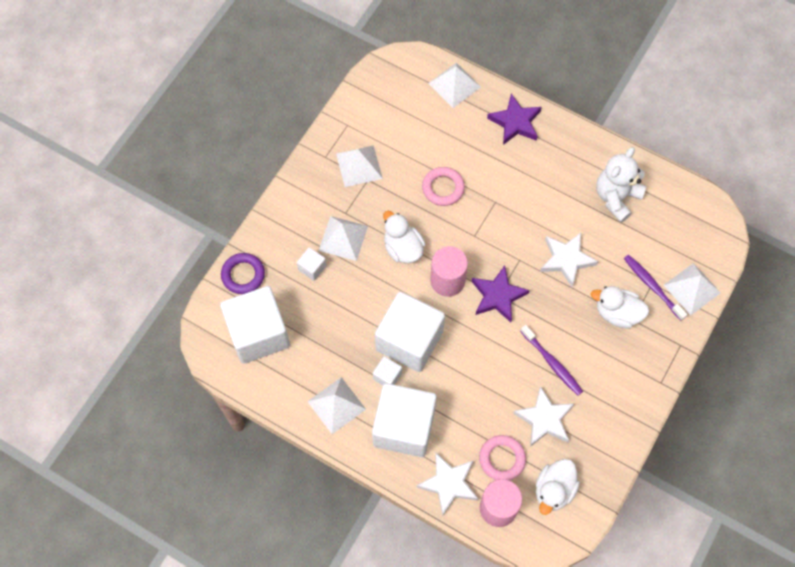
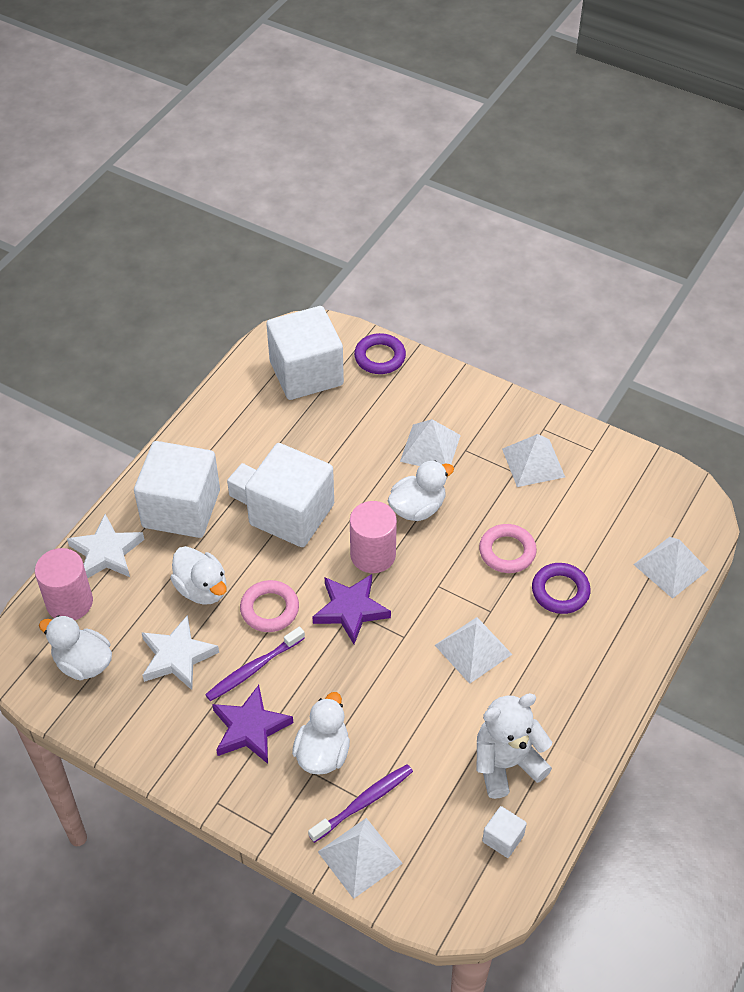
camera: 90 degrees right, 15 degrees down
white cube [297,247,326,281] -> white cube moved to [482,806,527,858]
white pyramid [307,377,366,434] -> white pyramid moved to [435,617,512,684]
pink ring [479,435,526,480] -> pink ring moved to [240,580,299,632]
purple star [487,94,542,145] -> purple star moved to [212,685,293,764]
white star [540,233,598,287] -> none
white teddy bear [596,147,647,222] -> white teddy bear turned 60 degrees counterclockwise [477,693,552,799]
none -> white duck [170,546,227,605]
none -> purple ring [532,563,591,614]

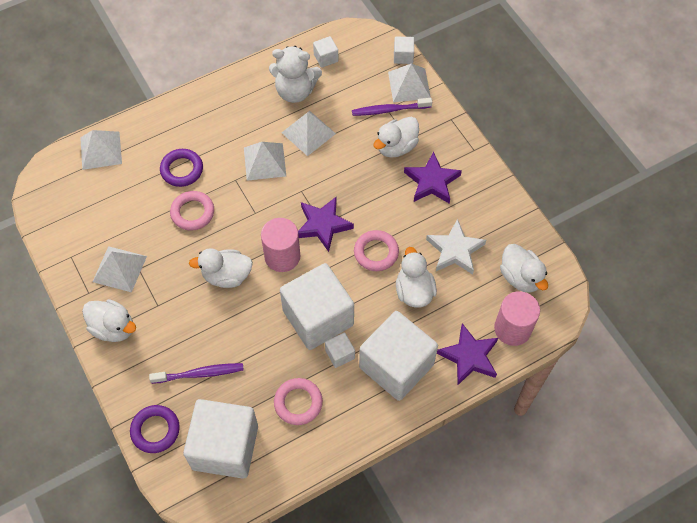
camera: 150 degrees left, 10 degrees up
white star [67,514,145,578] -> purple star [437,323,498,385]
purple toothbrush [205,626,305,701] -> purple toothbrush moved to [149,363,244,384]
white pyramid [400,419,461,466] -> white pyramid moved to [282,111,336,156]
none -> white duck [82,299,136,342]
none -> pink ring [274,378,323,425]
none -> white cube [394,37,414,64]

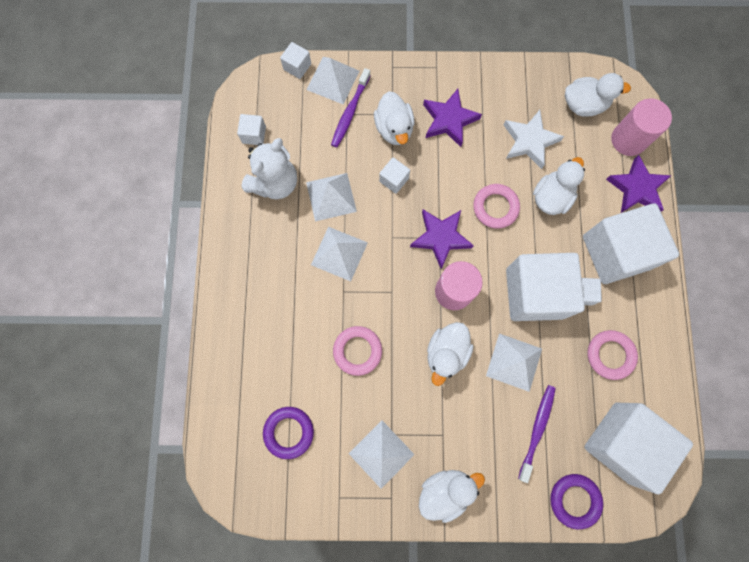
camera: 60 degrees left, 15 degrees up
white pyramid [80,130,122,170] -> white pyramid moved to [486,333,542,392]
purple ring [160,149,203,187] -> purple ring moved to [263,407,314,459]
white duck [396,247,437,308] -> white duck turned 105 degrees clockwise [533,157,585,215]
none -> white cube [379,158,410,194]

